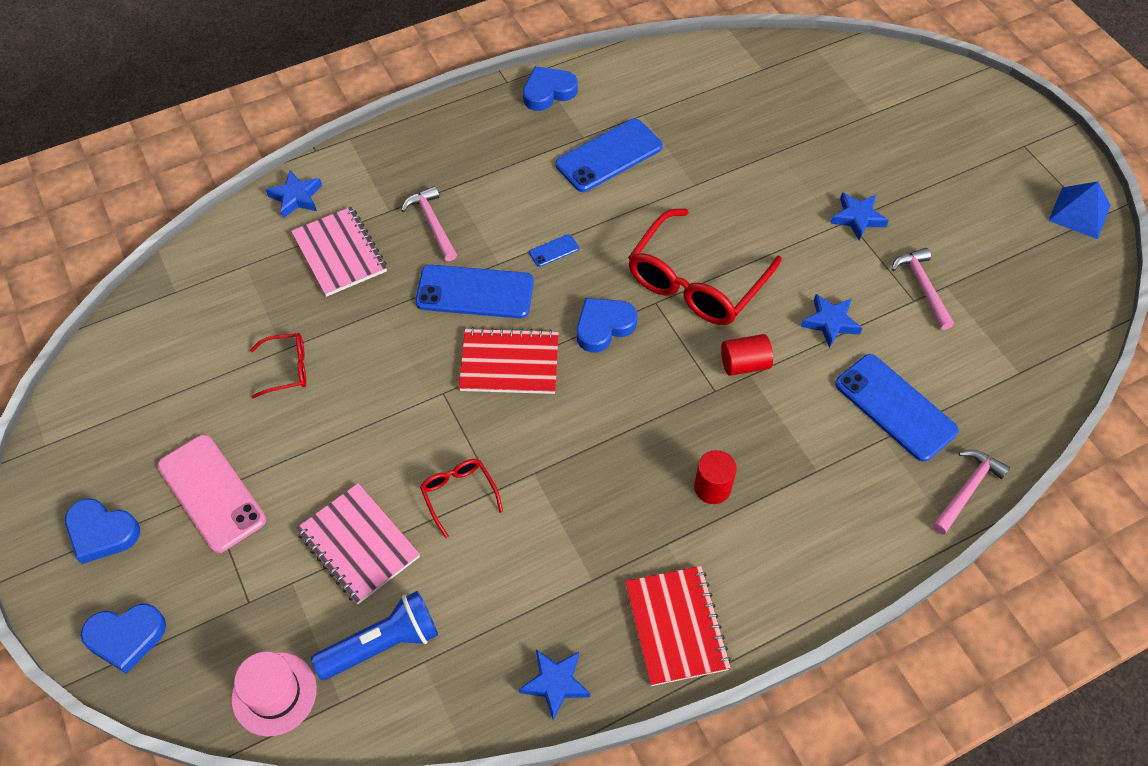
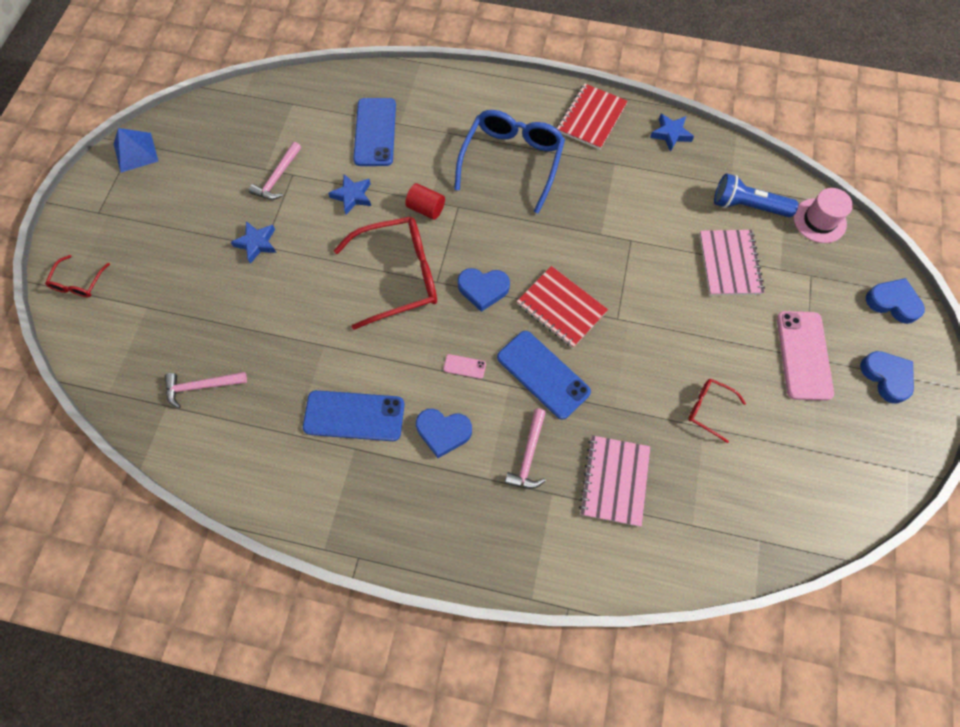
camera: 140 degrees left, 10 degrees up
blue star [266,170,322,218] -> none
red glasses [420,459,503,538] -> red glasses moved to [45,255,110,297]
blue heart [523,66,578,111] -> blue heart moved to [416,409,472,458]
blue phone [529,234,579,267] -> pink phone [443,354,486,379]
red cylinder [694,450,737,504] -> blue glasses [454,110,565,214]
pink hammer [932,450,1010,535] -> pink hammer moved to [165,372,247,408]

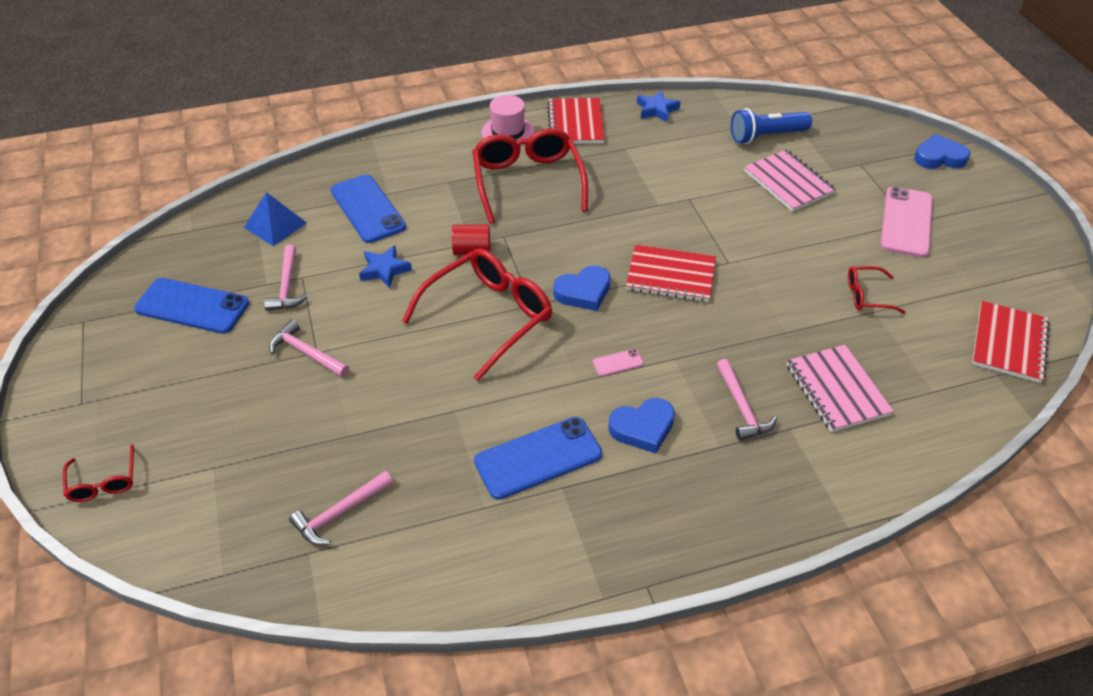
camera: 30 degrees left, 20 degrees down
blue pyramid [114,128,158,173] -> blue pyramid moved to [244,192,307,246]
blue star [231,221,276,264] -> pink hammer [269,320,349,377]
blue glasses [454,110,565,214] -> red glasses [472,128,588,224]
blue phone [497,331,591,420] -> blue phone moved to [134,278,249,334]
pink phone [777,311,834,401] -> pink phone turned 45 degrees clockwise [880,186,933,258]
pink hat [793,188,853,243] -> pink hat moved to [481,95,535,146]
blue heart [860,351,914,403] -> none
none -> red notebook [972,301,1050,383]

